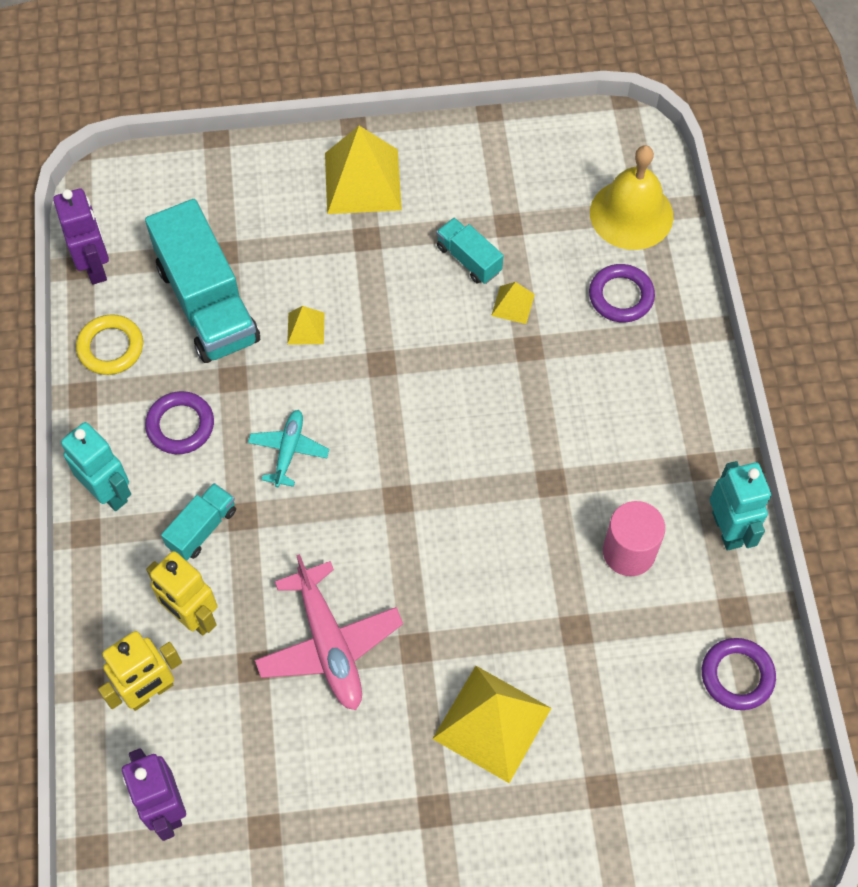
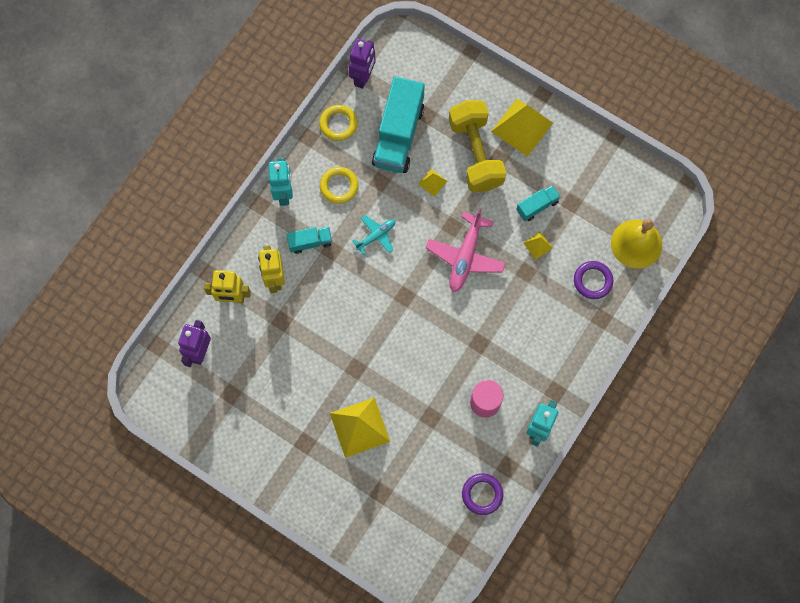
camera: 40 degrees right, 10 degrees up
purple ring [145,391,214,454] -> yellow ring [320,167,359,204]
pink plane [255,554,403,710] -> pink plane moved to [426,208,506,292]
turquoise truck [436,218,504,284] -> turquoise truck turned 60 degrees clockwise [516,185,561,221]
none -> yellow dumbbell [449,100,506,192]

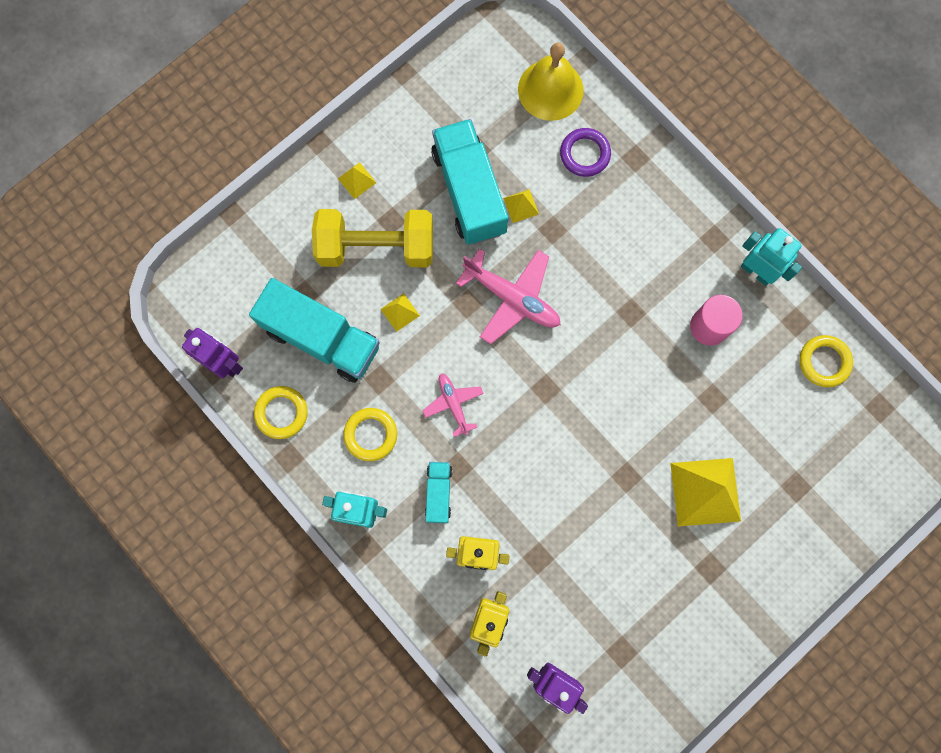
camera: 75 degrees left, 5 degrees up
turquoise plane [352,215,395,255] -> pink plane [423,373,484,437]
purple ring [462,473,503,515] -> yellow ring [799,335,853,387]
yellow pyramid [491,99,553,157] -> yellow pyramid [338,162,376,199], size x0.47
turquoise truck [516,185,561,221] -> turquoise truck [431,119,508,245], size x2.05

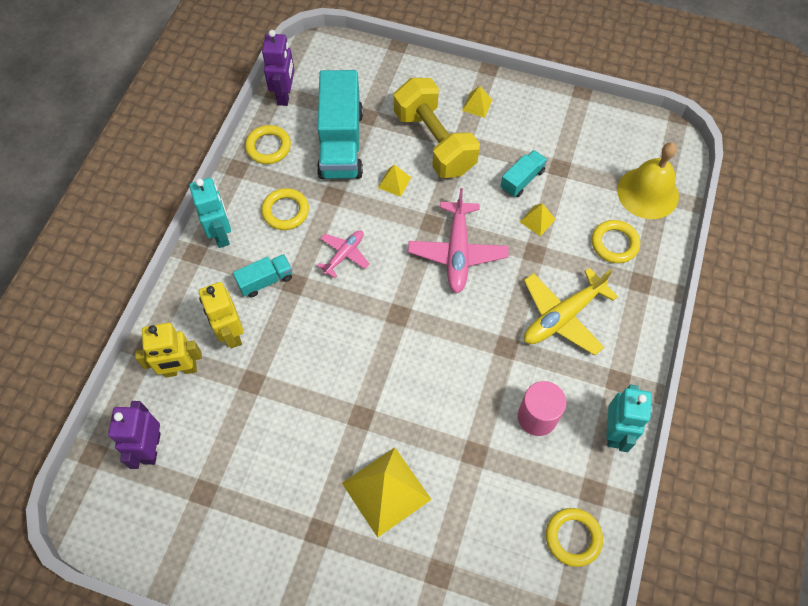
camera: 60 degrees right, 15 degrees down
turquoise truck [431,119,508,245] -> turquoise truck [500,150,547,197], size x0.49
purple ring [560,128,611,177] -> yellow ring [592,220,640,263]
none -> yellow plane [524,268,618,356]

